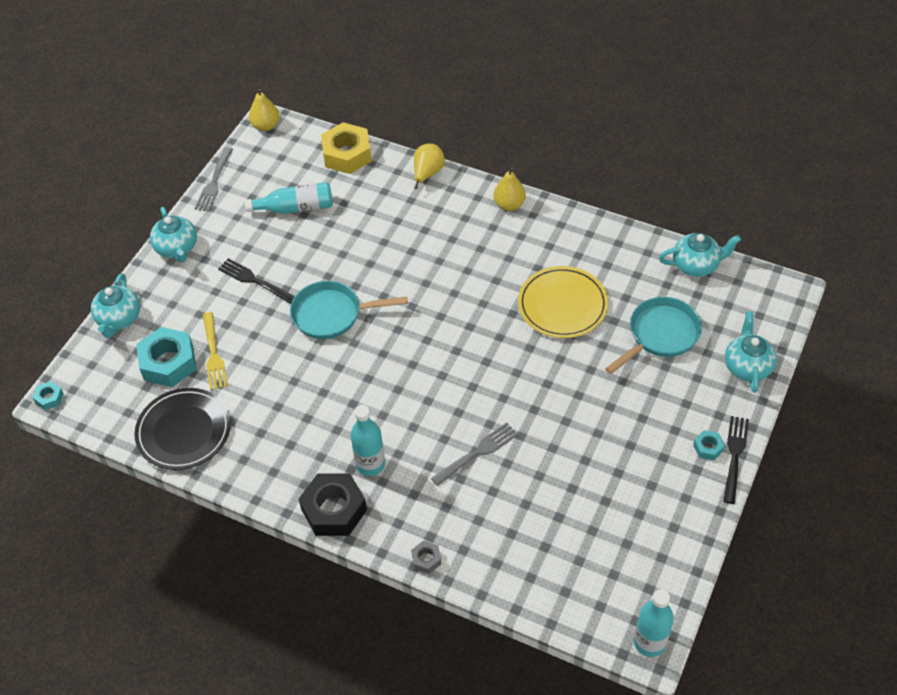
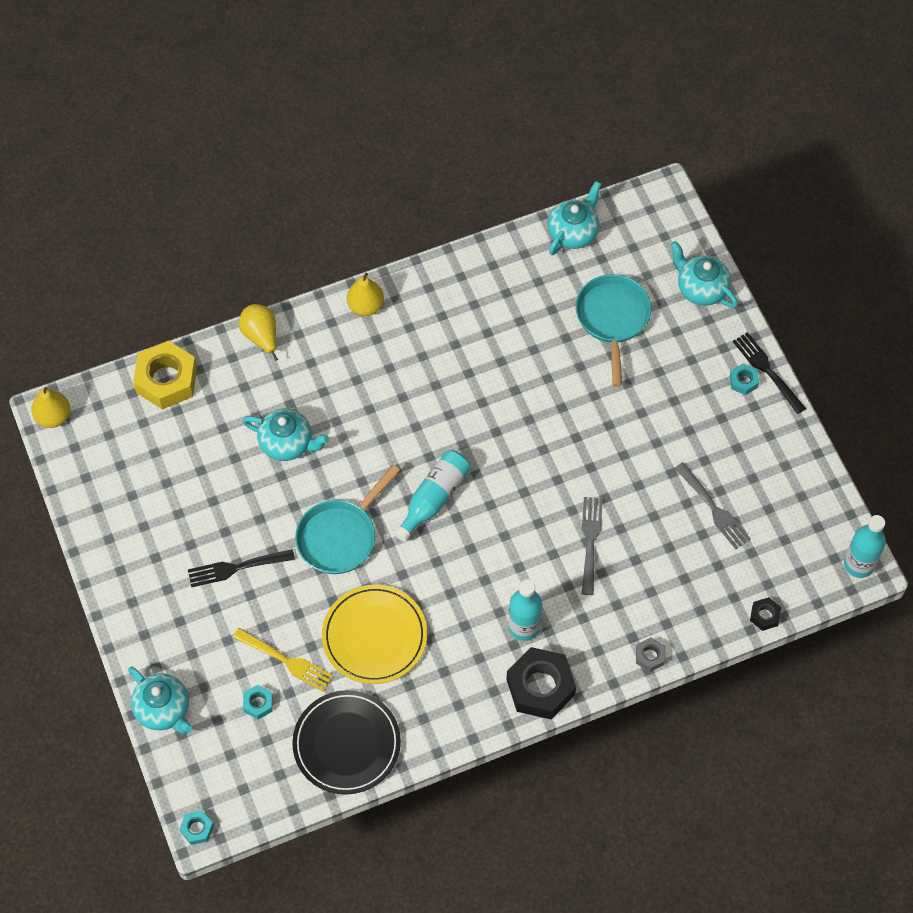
camera: 50 degrees left, 10 degrees up
turquoise nut [136,327,197,387] -> turquoise nut [243,685,273,719], size x0.47
turquoise teapot [150,207,197,263] -> turquoise teapot moved to [242,409,329,461]
grey fork [194,147,233,212] -> grey fork moved to [675,462,751,549]
turquoise bottle [245,182,333,214] -> turquoise bottle moved to [394,450,471,542]
yellow plate [518,266,609,338] -> yellow plate moved to [322,585,427,684]
none -> black nut [750,597,781,631]

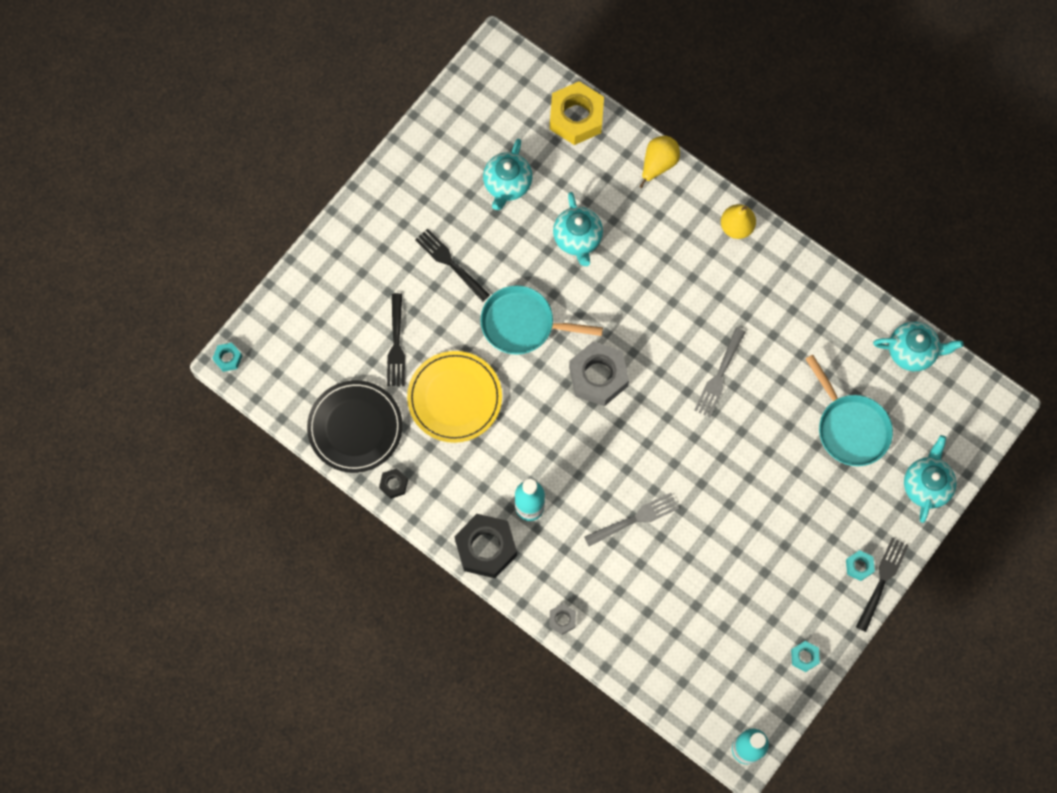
camera: 60 degrees right, 10 degrees up
yellow pear [31,387,70,428] -> none
turquoise teapot [128,667,192,734] -> turquoise teapot moved to [483,139,532,210]
yellow fork [233,628,333,692] -> black fork [387,293,405,386]
turquoise nut [243,685,273,719] -> turquoise nut moved to [791,641,820,672]
turquoise bottle [394,450,471,542] -> grey nut [569,341,629,406]
turquoise pan [575,274,651,387] -> turquoise pan turned 90 degrees clockwise [806,355,893,466]
grey fork [675,462,751,549] -> grey fork moved to [694,328,745,417]
black nut [750,597,781,631] -> black nut moved to [379,468,408,499]

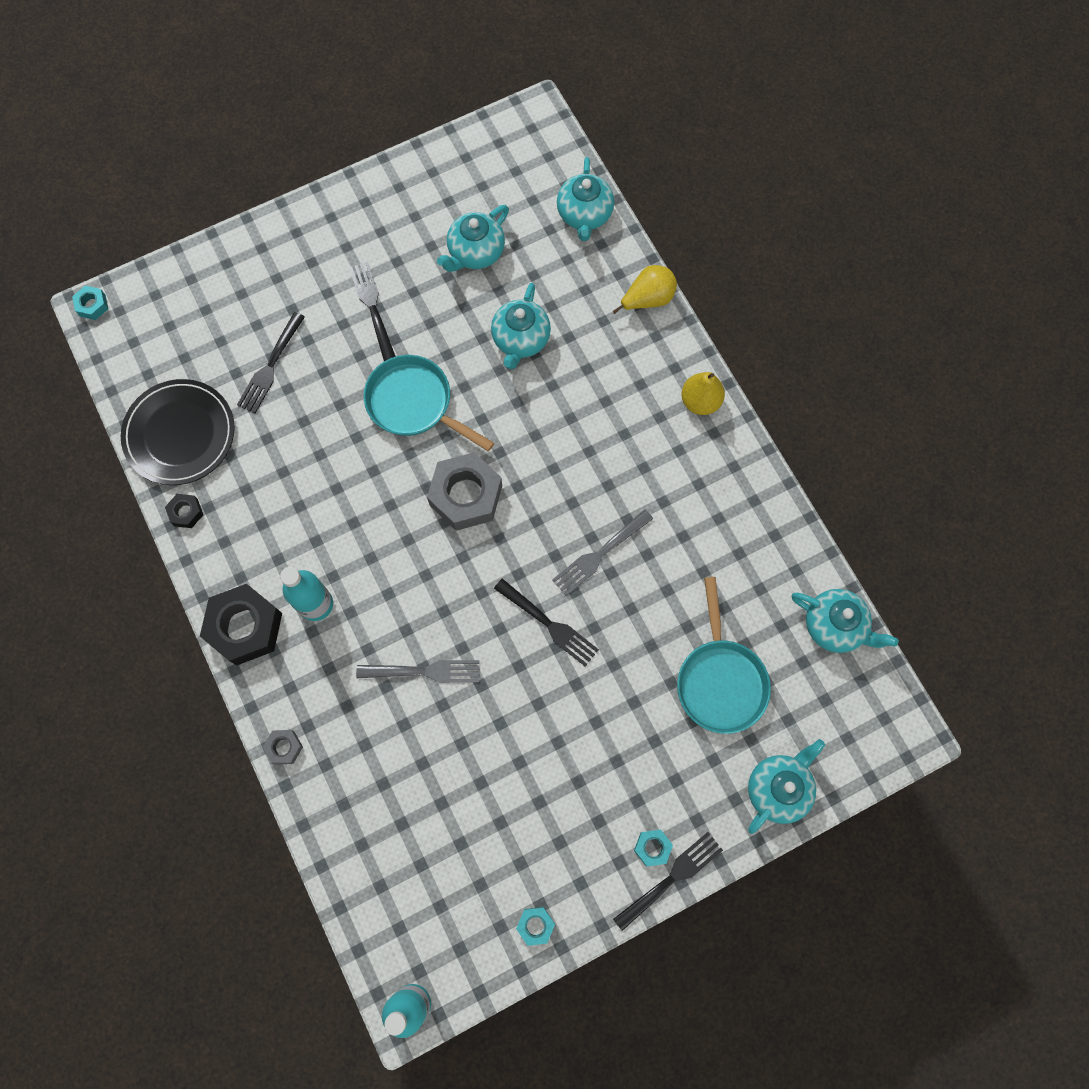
camera: 25 degrees right, 0 degrees up
yellow plate [407,351,502,443] -> none
yellow nut [550,81,604,145] -> turquoise teapot [557,157,614,241]
none -> black fork [494,579,599,666]

